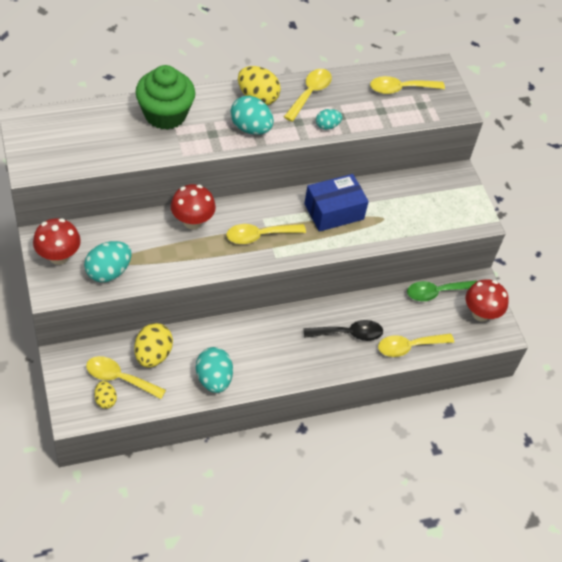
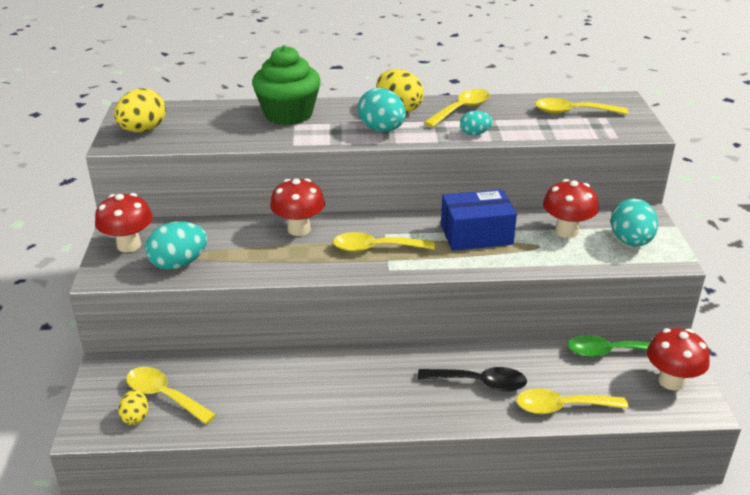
camera: 20 degrees right, 20 degrees down
yellow egg [135,323,173,368] -> yellow egg moved to [114,88,166,133]
turquoise egg [196,347,233,393] -> turquoise egg moved to [611,198,658,246]
none -> red mushroom [543,179,599,238]

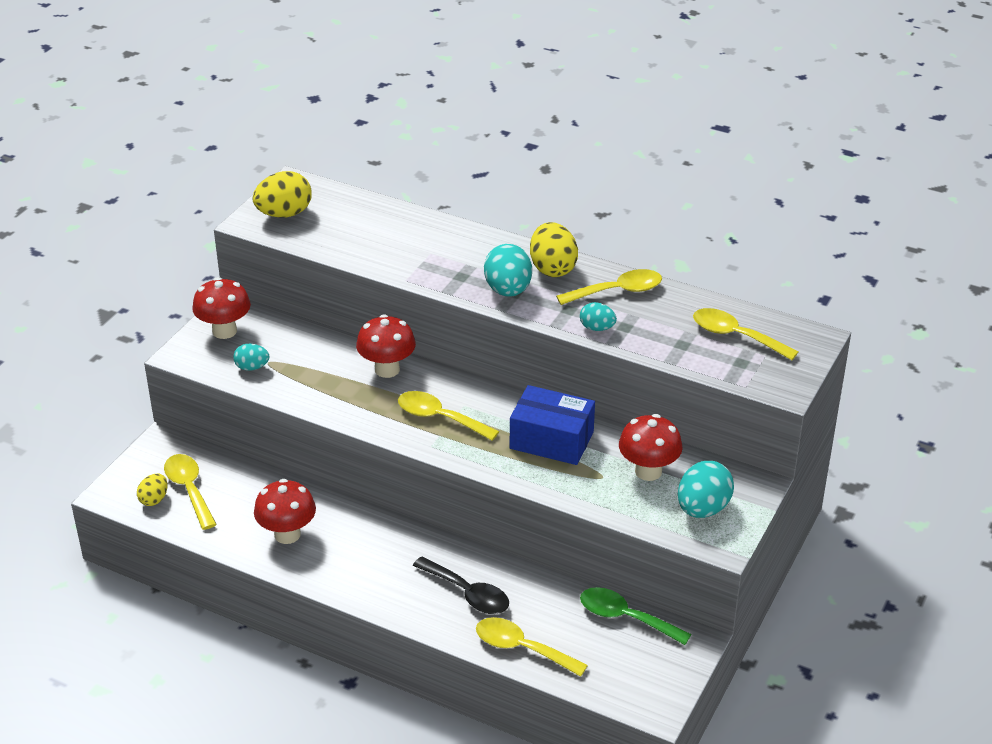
camera: 30 degrees right, 5 degrees up
turquoise egg [145,221,207,270] -> turquoise egg [233,344,269,371], size x0.57
green cupcake [252,45,321,125] -> none
red mushroom [647,328,710,391] -> red mushroom moved to [254,479,316,544]

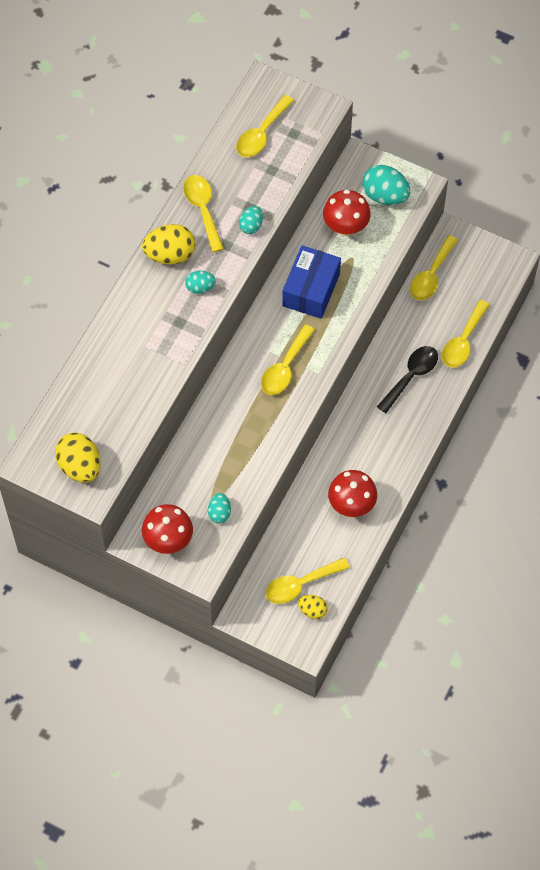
camera: 90 degrees left, 25 degrees up
red mushroom [356,314,416,378] -> none
turquoise egg [484,244,532,297] -> turquoise egg [185,271,216,294], size x0.57
green spoon [580,587,691,645] -> yellow spoon [410,235,458,301]

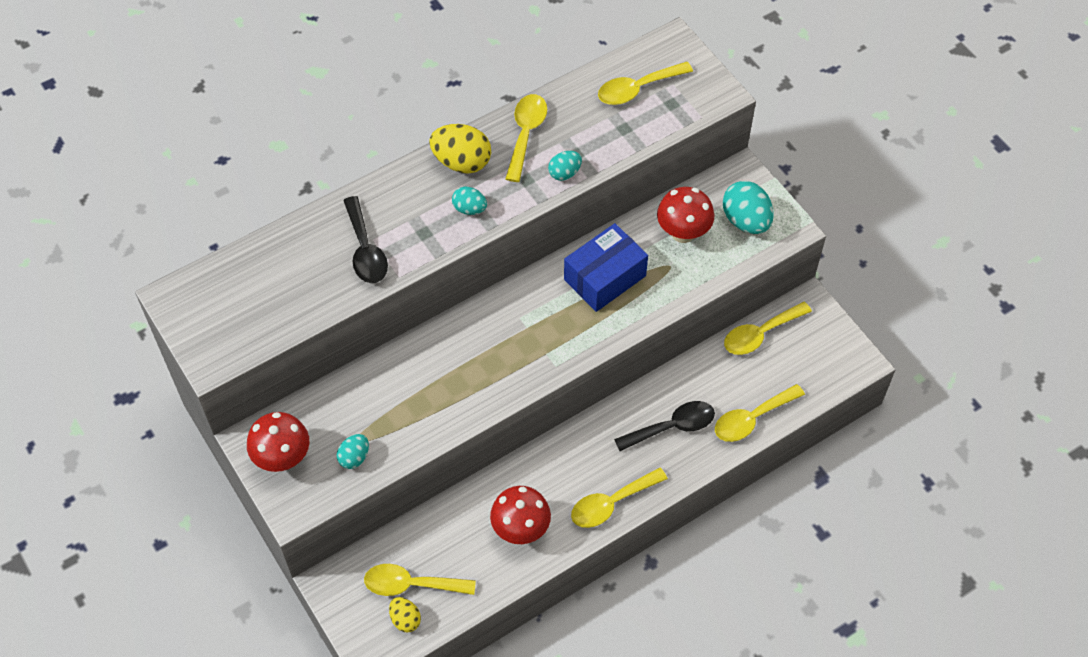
camera: 30 degrees right, 5 degrees down
yellow egg [55,433,101,483] -> none
yellow spoon [261,324,315,395] -> yellow spoon moved to [571,467,668,528]
none -> black spoon [343,196,388,283]

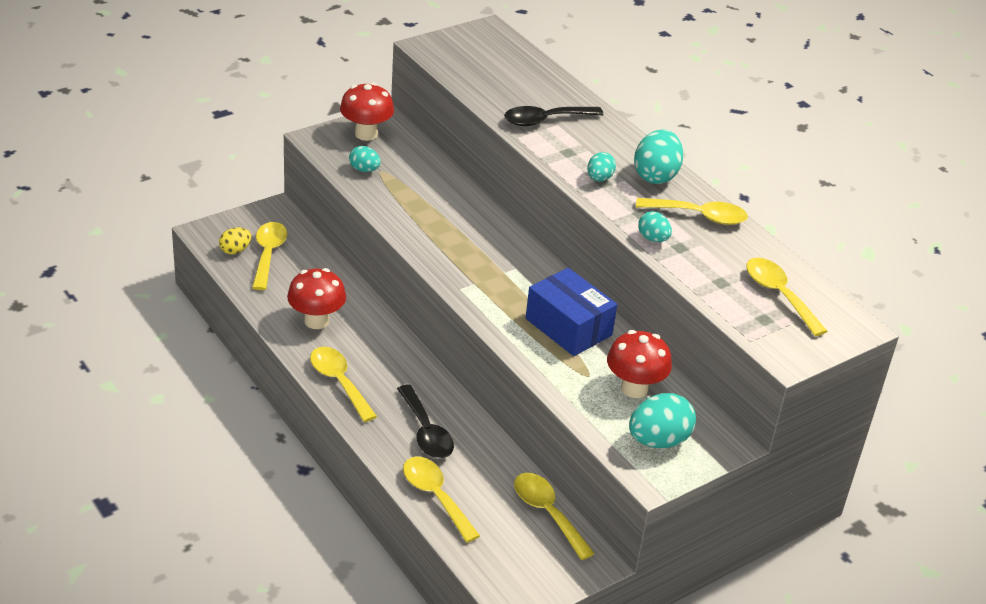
camera: 85 degrees right, 20 degrees down
yellow egg [429,124,491,174] -> turquoise egg [634,129,683,184]

